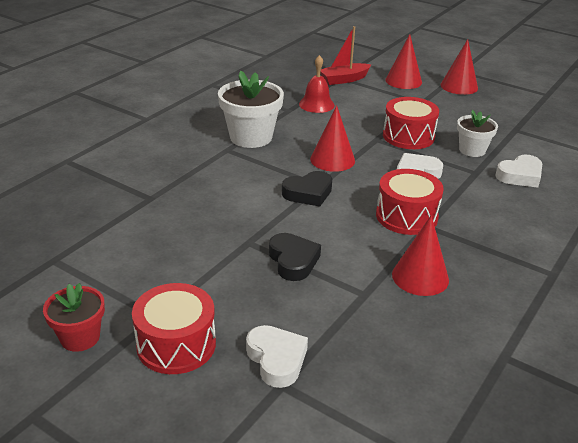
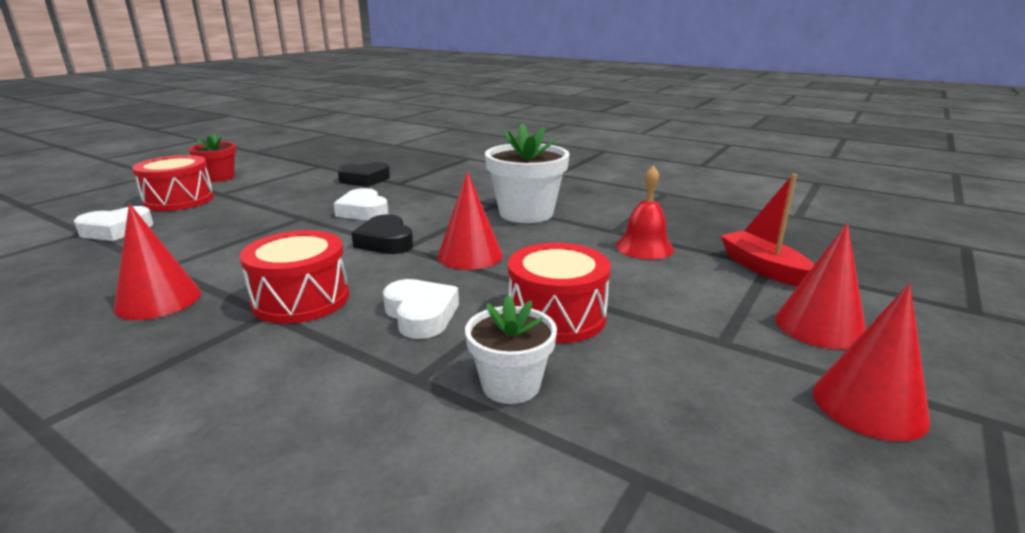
camera: 90 degrees right, 10 degrees down
black heart [269,233,321,281] -> black heart moved to [337,162,390,187]
white heart [495,155,542,188] -> white heart moved to [334,188,389,220]

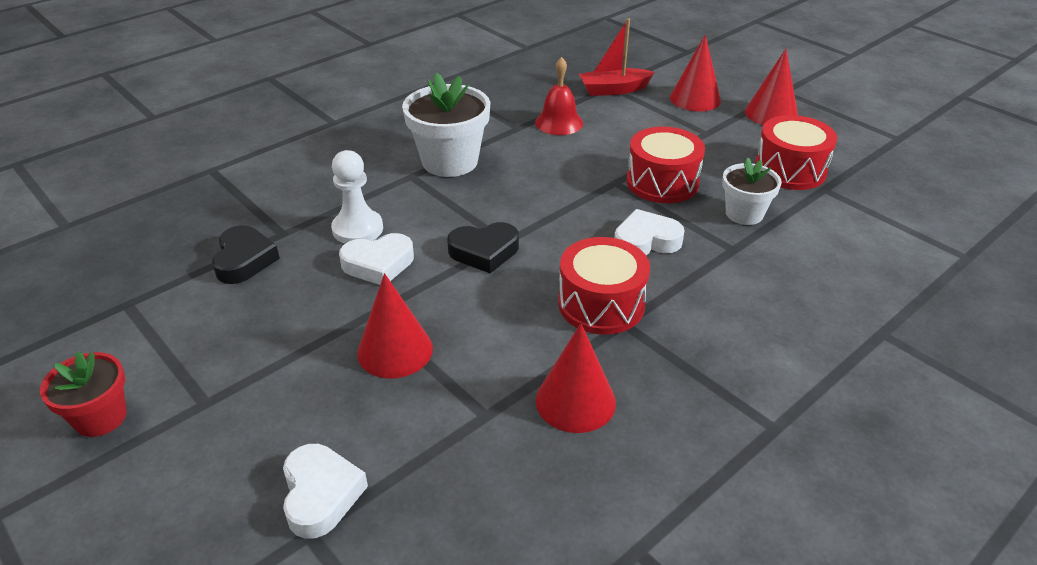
camera: 75 degrees left, 15 degrees up
red drum [132,155,214,211] -> red drum moved to [755,115,837,190]
red cone [437,171,503,270] -> red cone moved to [357,273,433,378]
none -> white pawn [331,150,383,244]

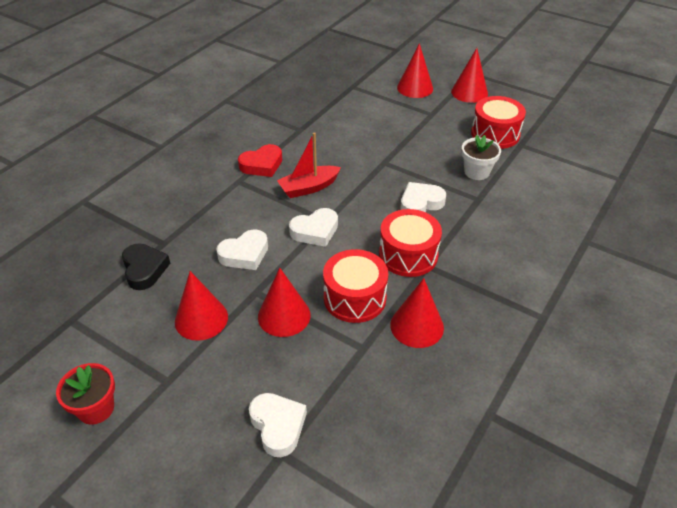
camera: 15 degrees left, 5 degrees up
white pawn [331,150,383,244] -> none
white flower pot [402,73,491,177] -> red heart [238,144,282,177]
black heart [447,222,519,273] -> white heart [289,208,338,247]
red bell [535,57,583,135] -> none
red boat [579,18,655,96] -> red boat moved to [277,132,341,198]
red drum [626,127,705,203] -> red drum moved to [323,249,388,323]
none -> red cone [175,271,228,341]

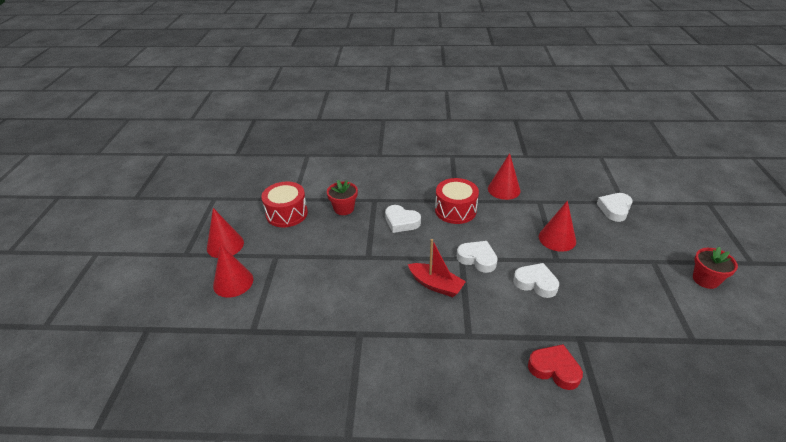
camera: 120 degrees left, 5 degrees down
black heart [122,243,170,290] -> none
red cone [175,271,228,341] -> none
red heart [238,144,282,177] -> red heart moved to [528,344,583,390]
red drum [323,249,388,323] -> none
white flower pot [461,135,501,180] -> red flower pot [327,180,358,215]

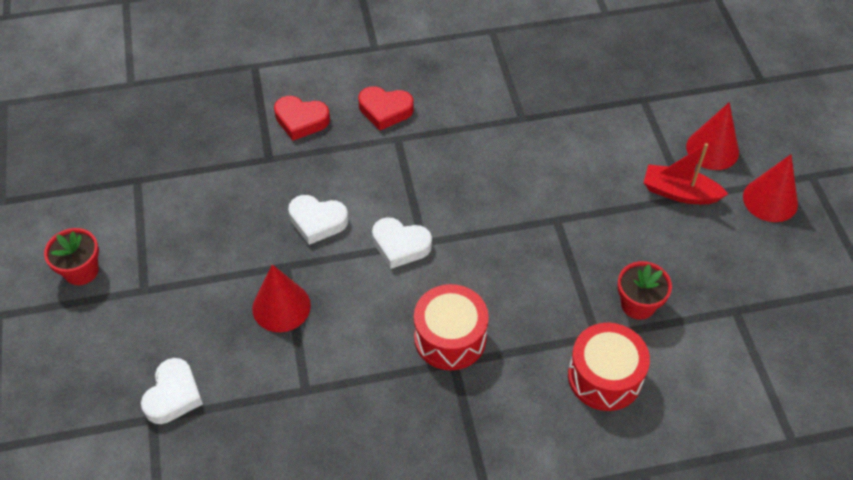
camera: 165 degrees right, 15 degrees up
red drum [261,182,308,227] -> red drum moved to [568,323,650,411]
white heart [385,205,421,233] -> none
red boat [408,239,466,297] -> red boat moved to [644,143,728,204]
red cone [488,153,521,200] -> none
none -> red heart [358,86,414,131]

